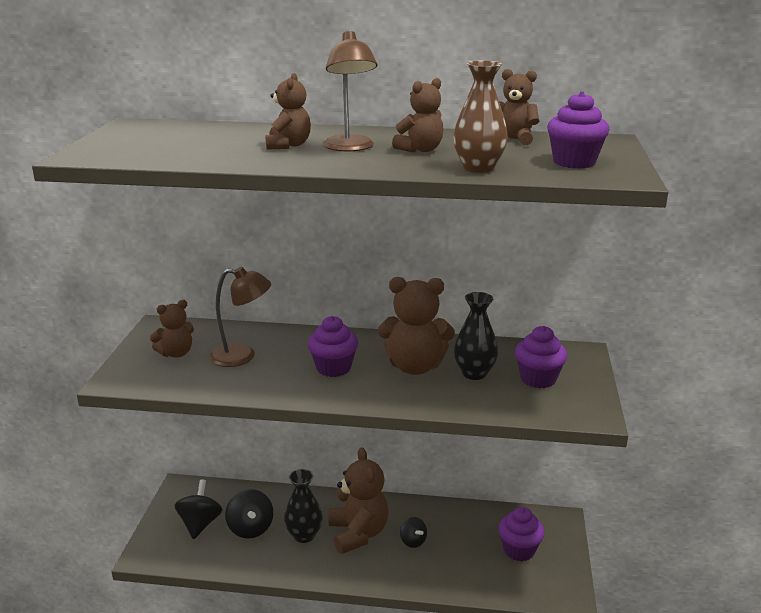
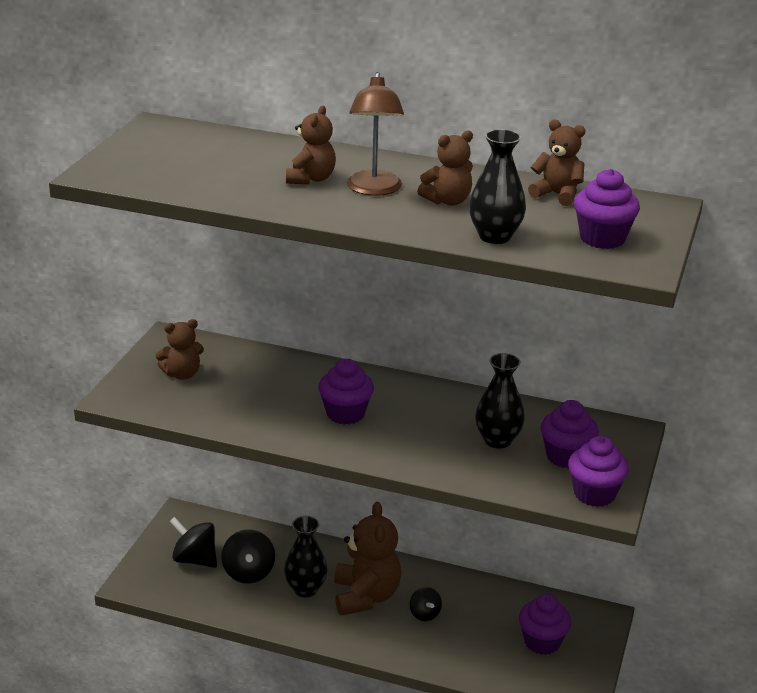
camera: 10 degrees right, 5 degrees up
black spinning top [174,479,222,539] -> black spinning top turned 75 degrees counterclockwise [169,517,217,568]
brown lamp [210,267,271,367] -> none
brown teddy bear [378,277,455,375] -> none
brown vase [453,61,508,173] -> black vase [469,129,526,244]
none -> purple cupcake [568,436,629,507]

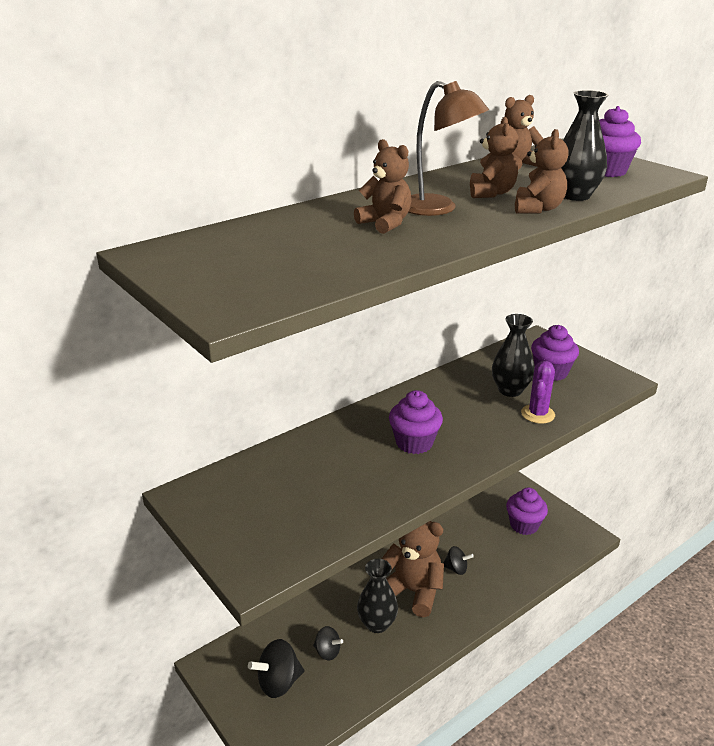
camera: 55 degrees left, 0 degrees up
brown teddy bear [156,319,204,380] -> brown teddy bear moved to [515,129,569,214]
black spinning top [221,529,275,583] -> black spinning top [313,626,343,661], size x0.62
purple cupcake [568,436,629,507] -> none
none -> purple cactus [521,361,555,424]

